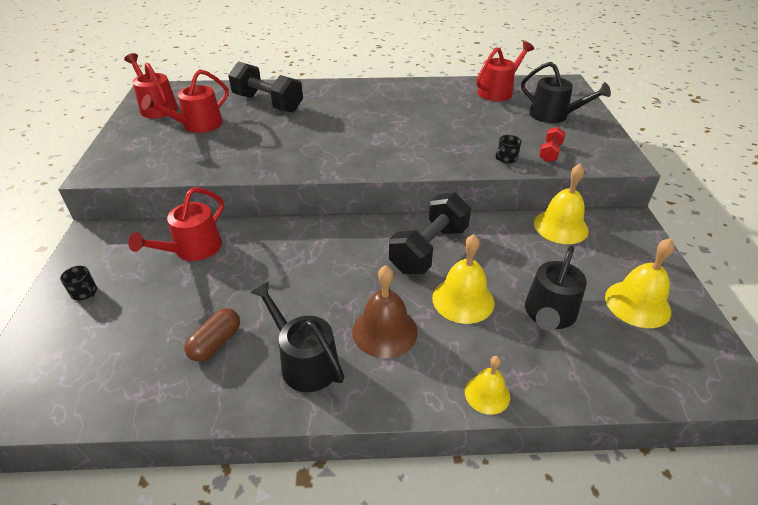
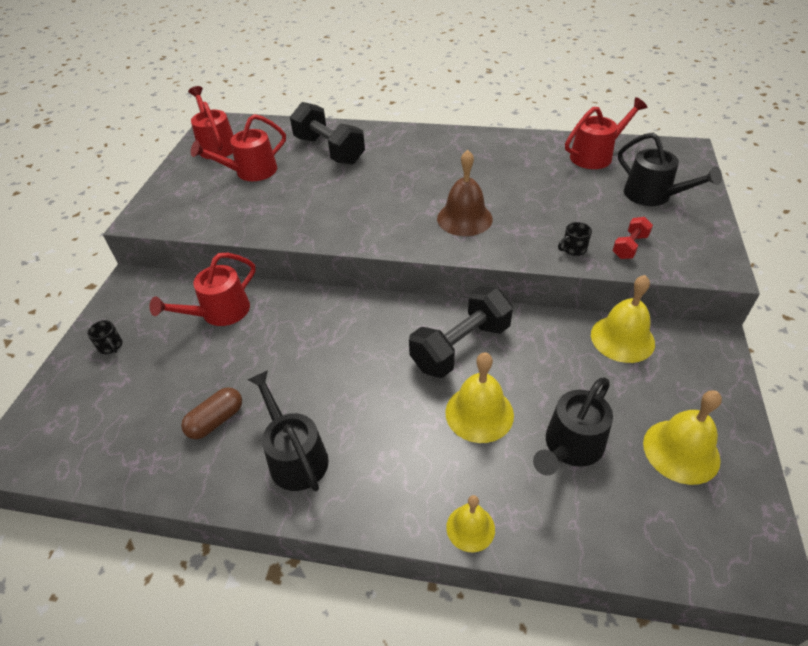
camera: 15 degrees right, 5 degrees up
brown bell [352,265,418,358] -> brown bell moved to [437,150,493,236]

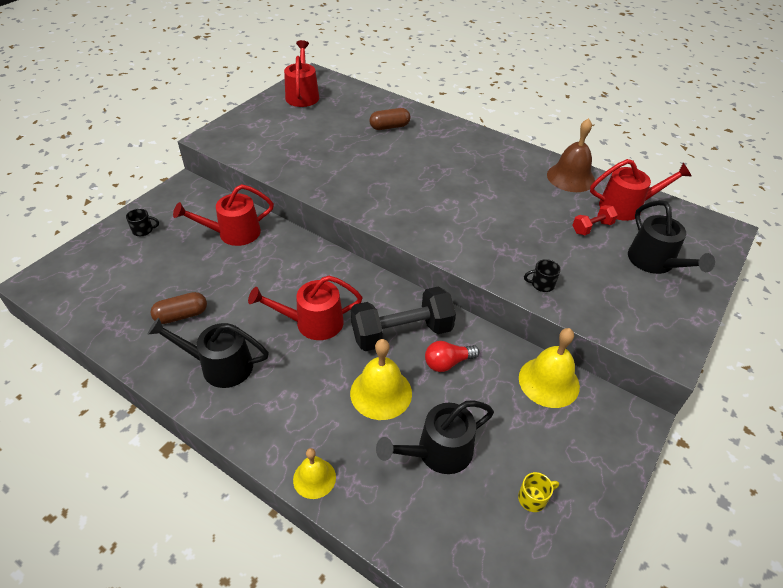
camera: 20 degrees right, 0 degrees up
black mug [87,320,122,354] -> black mug turned 75 degrees counterclockwise [126,208,159,236]
red watering can [191,114,286,181] -> red watering can moved to [248,276,362,340]
black watering can [248,370,329,491] -> black watering can turned 75 degrees counterclockwise [147,317,269,388]
black dumbbell [290,102,365,165] -> brown capsule [369,108,410,130]
brown bell [437,150,493,236] -> brown bell moved to [547,118,595,192]
red dumbbell [612,217,653,259] -> red dumbbell moved to [572,205,618,235]
yellow bell [643,390,722,485] -> yellow mug [518,472,559,512]
none -> red light bulb [425,341,479,372]

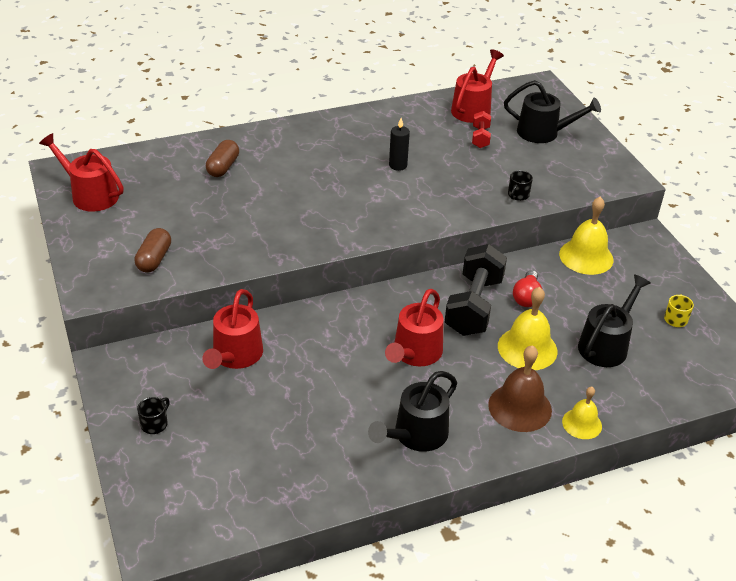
camera: 55 degrees left, 5 degrees down
brown capsule [151,292,207,324] -> brown capsule moved to [134,228,171,273]
black watering can [376,400,494,474] -> black watering can turned 150 degrees counterclockwise [578,274,651,367]
brown bell [547,118,595,192] -> brown bell moved to [488,345,552,432]
none -> black candle [389,118,410,171]

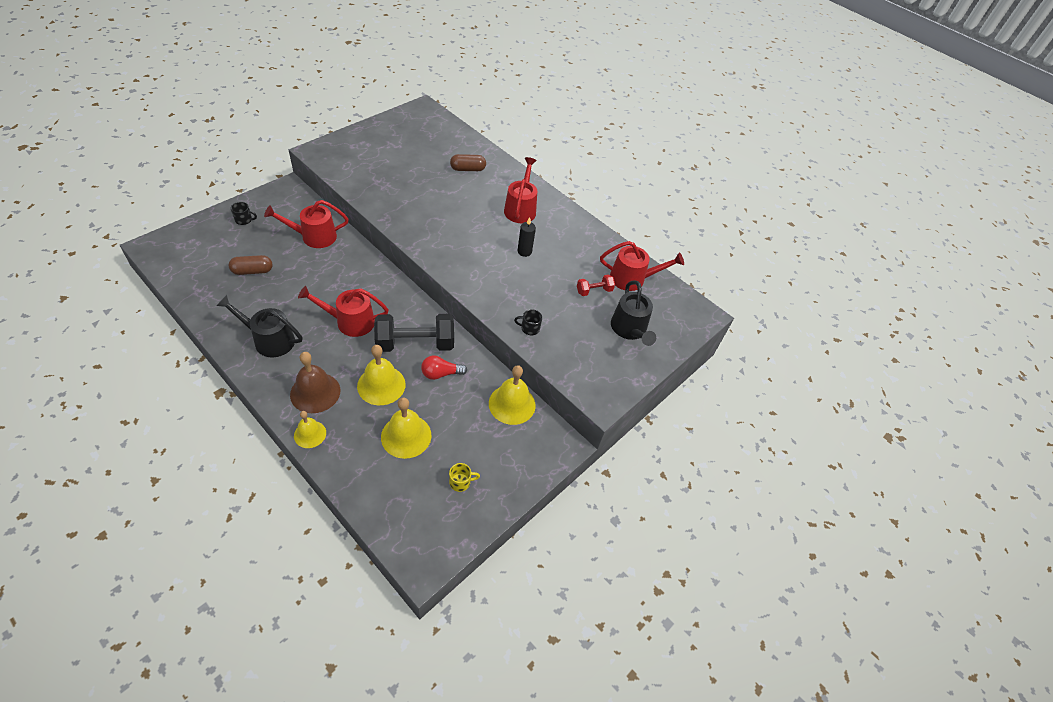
camera: 60 degrees right, 10 degrees up
red watering can [39,133,124,212] -> red watering can moved to [504,157,537,223]
brown capsule [134,228,171,273] -> brown capsule moved to [228,255,273,275]
black watering can [578,274,651,367] -> yellow bell [381,397,432,459]

